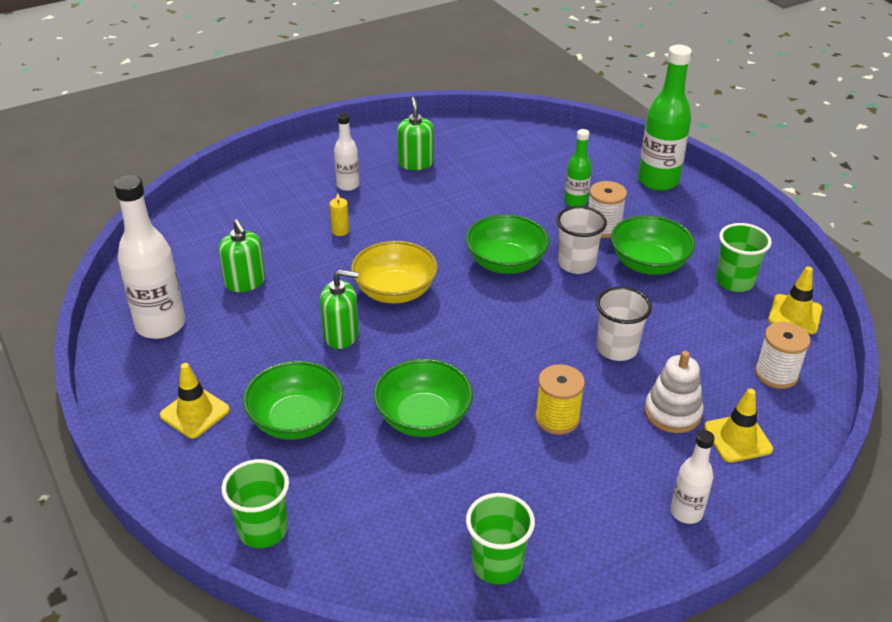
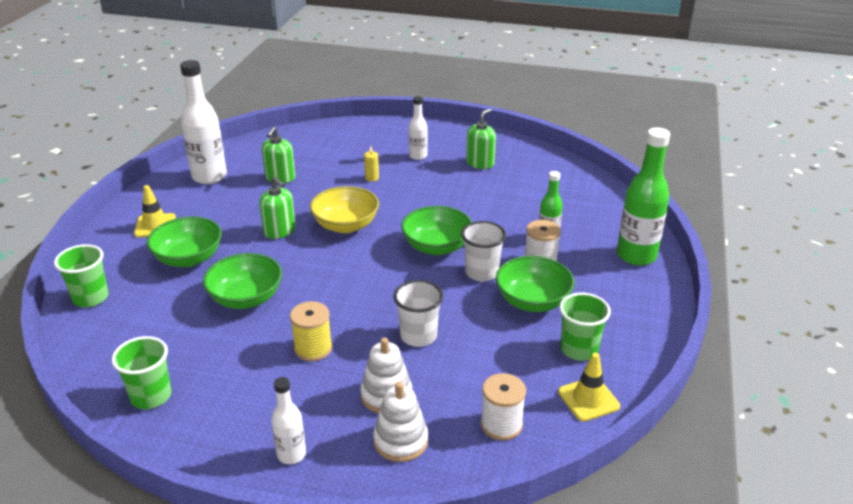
camera: 45 degrees right, 5 degrees down
yellow traffic cone [704,388,773,463] -> white stacking toy [373,382,428,462]

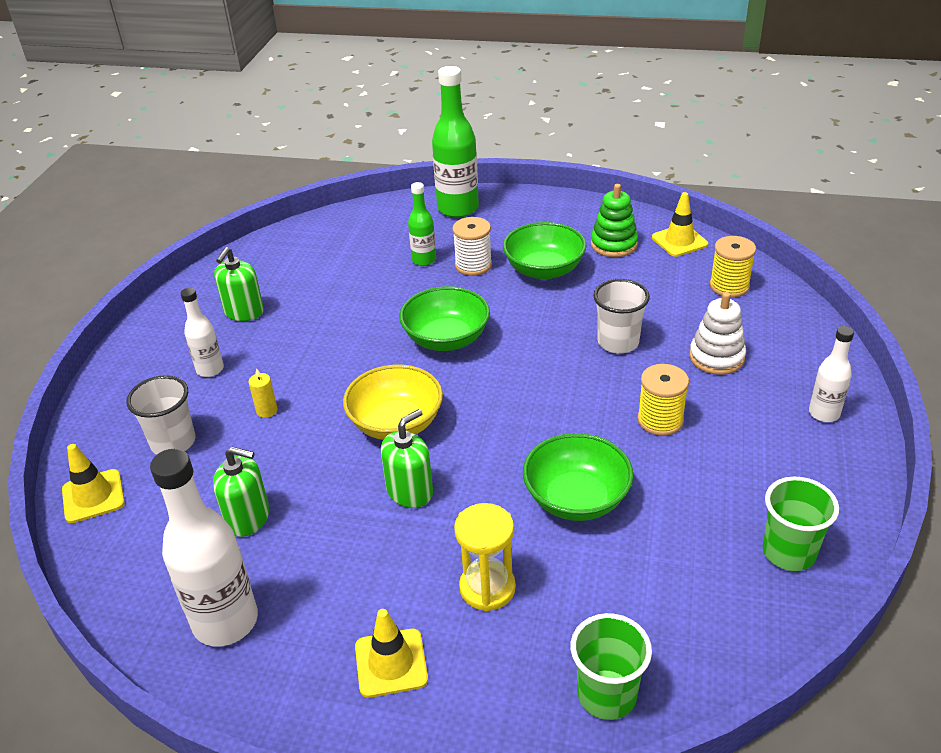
camera: 90 degrees left, 5 degrees up
green bowl [147,217,222,267] -> yellow hourglass [454,503,516,612]
white stacking toy [373,382,428,462] -> none
white cup [461,221,506,282] -> white cup moved to [127,375,196,455]
green soap dispenser [466,108,496,169] -> green soap dispenser turned 105 degrees counterclockwise [214,247,264,321]
white spool [481,373,526,440] -> yellow spool [710,236,756,297]
green cup [559,293,611,361] -> green stacking toy [591,184,638,257]
none -> yellow traffic cone [62,444,125,523]

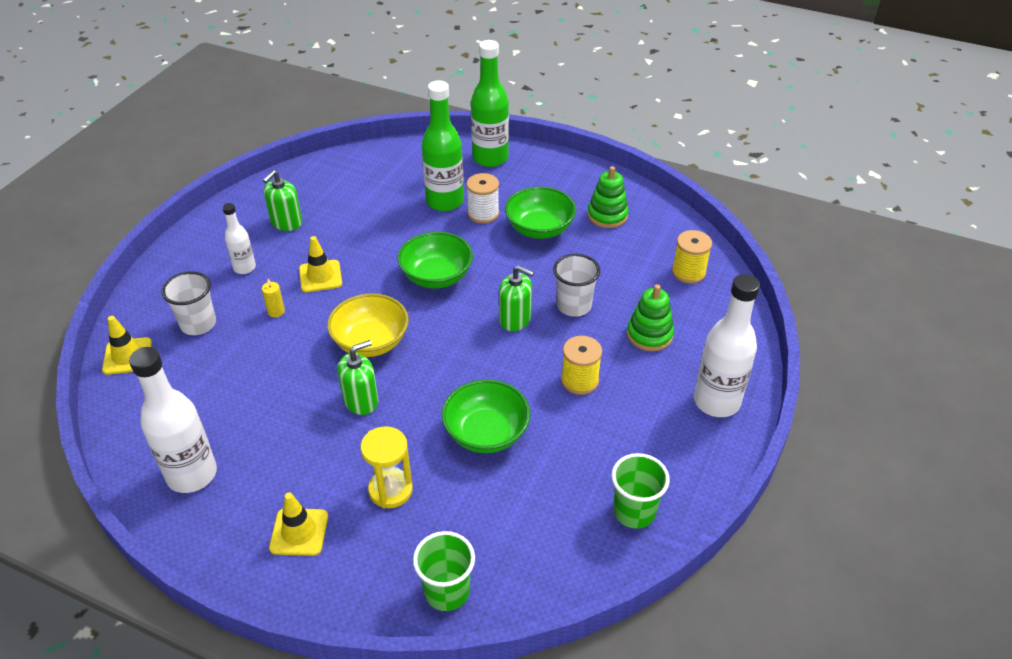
camera: 10 degrees right, 5 degrees up
green soap dispenser [213,446,269,537] -> green soap dispenser moved to [499,266,534,331]
green bottle [408,182,436,266] -> green bottle [422,80,464,211], size x1.82
yellow traffic cone [652,192,708,257] -> yellow traffic cone moved to [299,236,342,292]
white stacking toy [689,292,746,375] -> green stacking toy [627,284,674,351]
white bottle [809,326,854,422] -> white bottle [694,274,760,417], size x1.82

